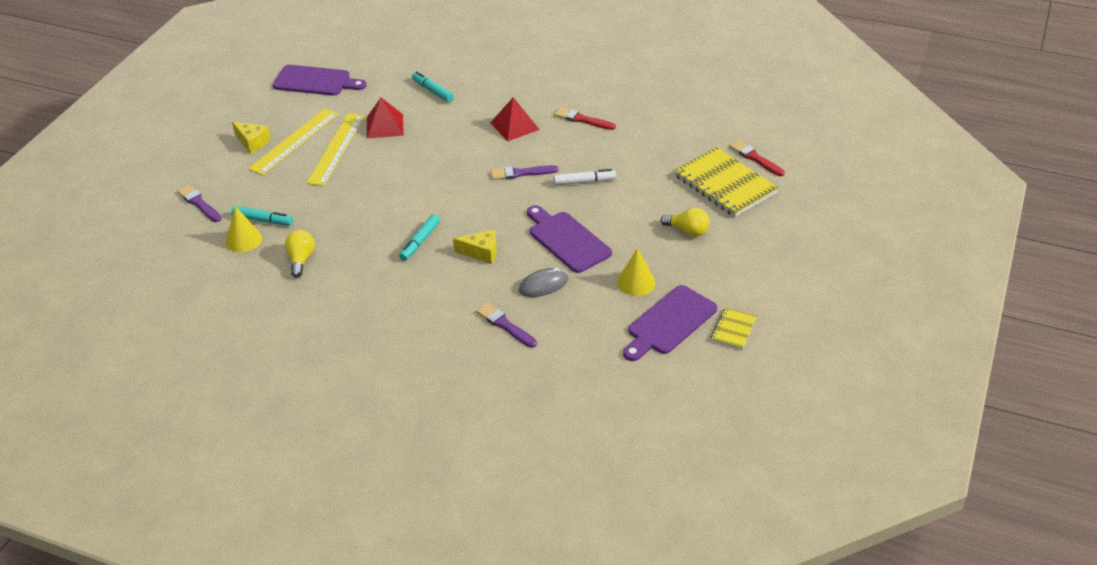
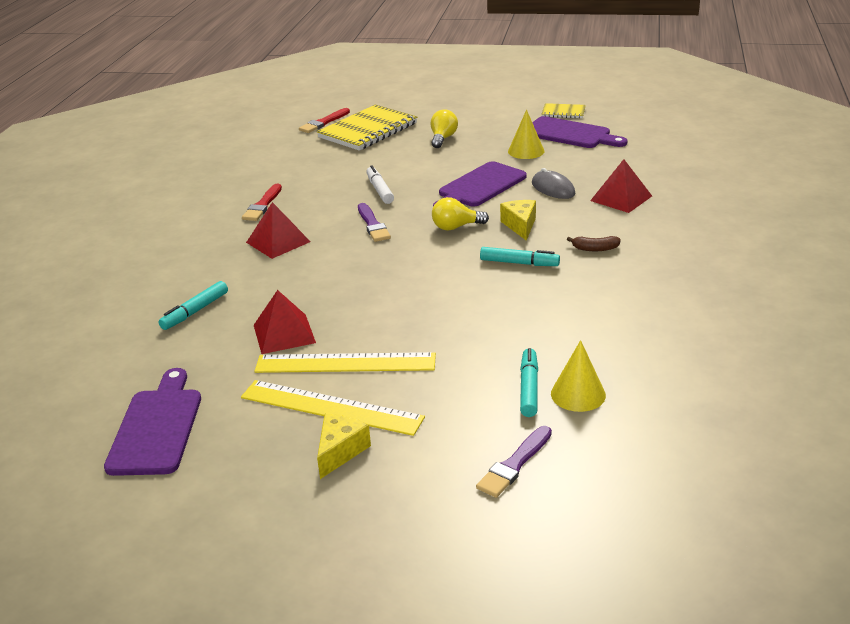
camera: 100 degrees left, 10 degrees down
yellow light bulb [285,230,315,277] -> yellow light bulb moved to [432,197,489,230]
purple brush [476,303,537,348] -> red pyramid [590,159,652,213]
none -> brown banana [567,236,621,251]

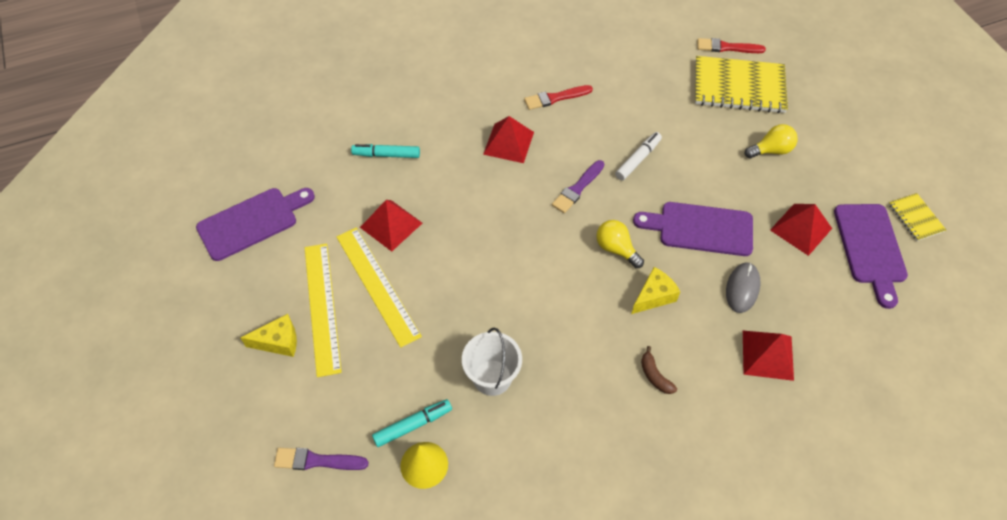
camera: 55 degrees right, 25 degrees up
turquoise marker [480,247,560,266] -> none
yellow cone [508,110,544,159] -> red pyramid [770,204,832,256]
none -> white bucket [462,328,522,396]

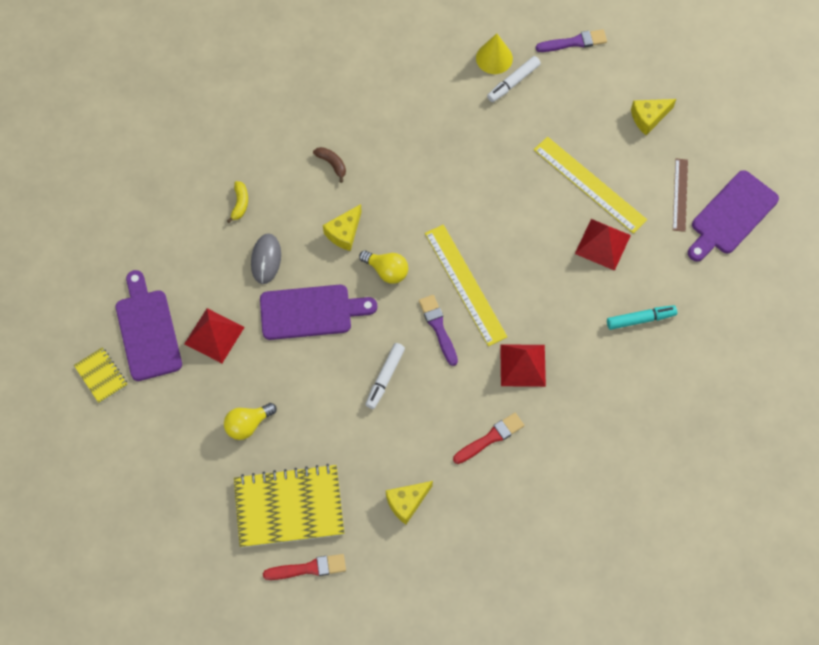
camera: 165 degrees right, 10 degrees up
yellow ruler [305,243,342,377] -> yellow ruler moved to [425,225,508,346]
turquoise marker [372,399,452,447] -> white marker [487,56,541,102]
white bucket [462,328,522,396] -> none
purple brush [552,160,604,213] -> purple brush turned 45 degrees counterclockwise [419,295,458,366]
red pyramid [743,331,794,381] -> yellow banana [227,181,248,223]
none -> yellow cheese [386,481,433,524]
none -> brown ruler [673,159,688,232]

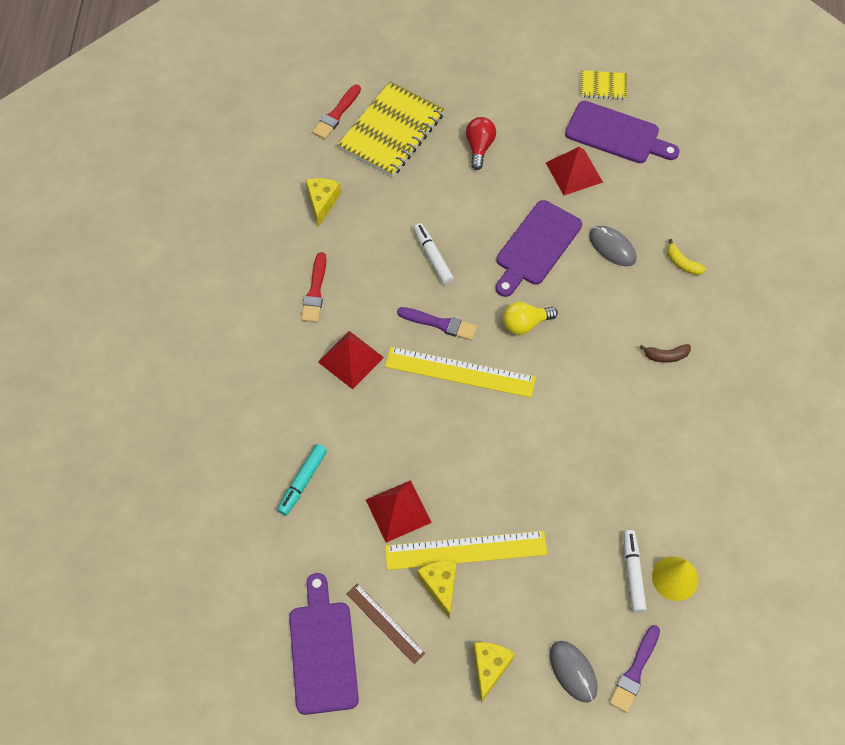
camera: 130 degrees right, 5 degrees down
yellow light bulb [224,403,277,440] -> red light bulb [466,117,496,170]
yellow cheese [323,204,362,251] -> yellow cheese moved to [417,560,457,618]
none -> grey mouse [550,641,597,703]

